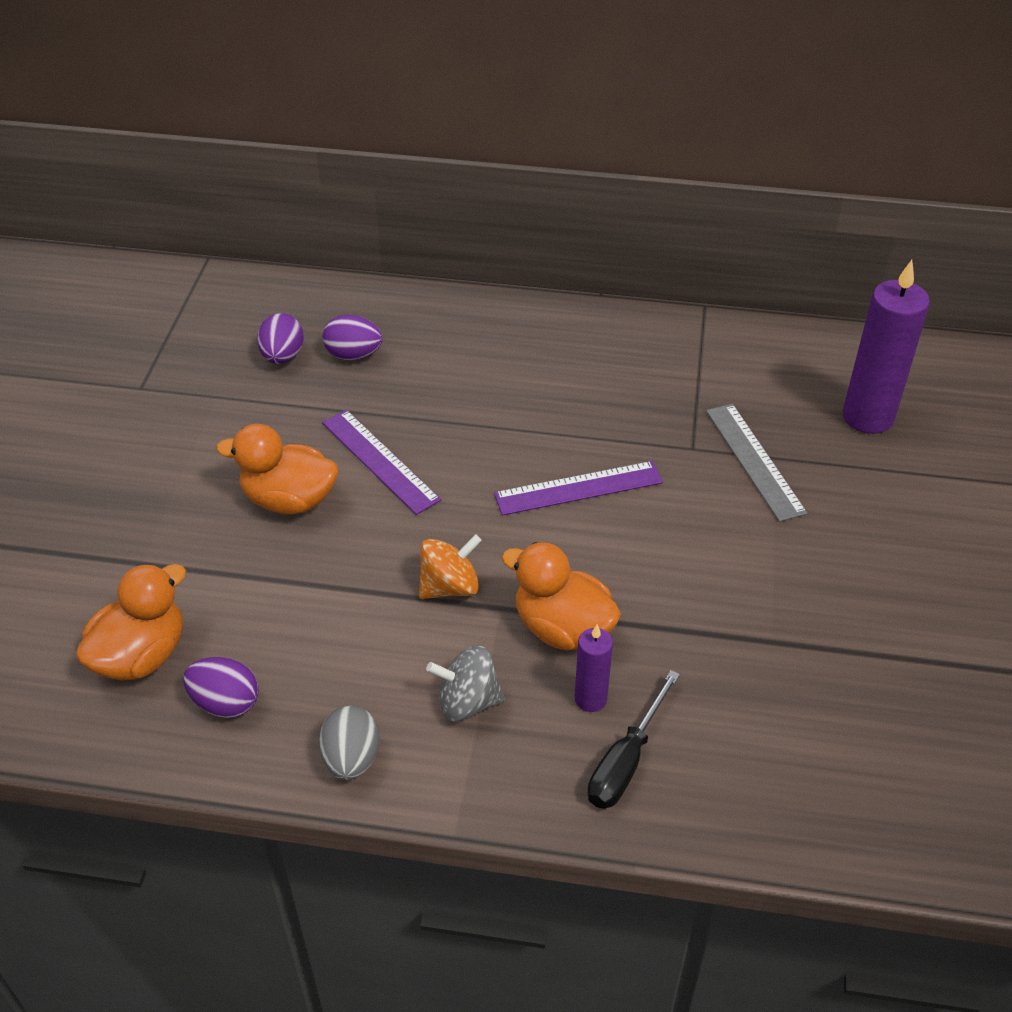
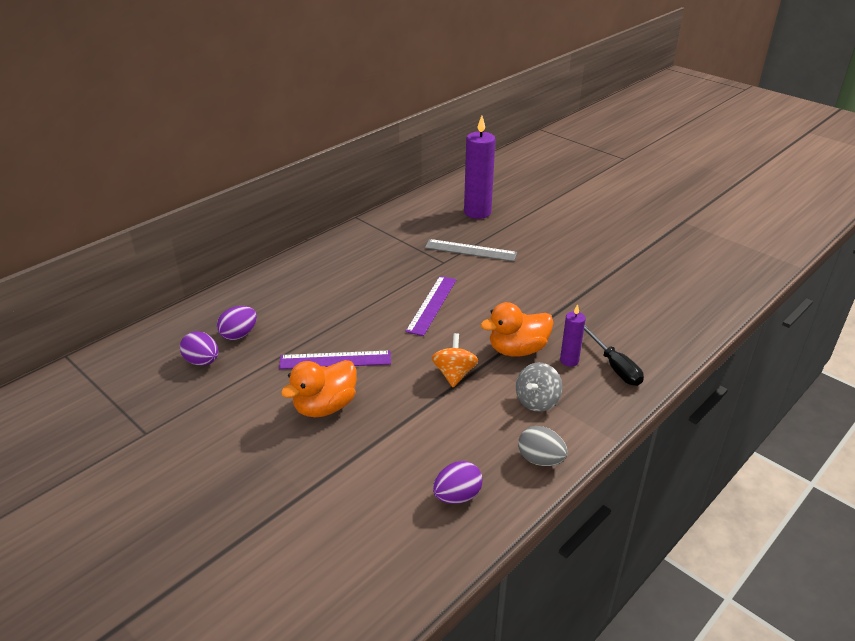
camera: 55 degrees left, 10 degrees down
orange duck [76,564,186,680] -> none

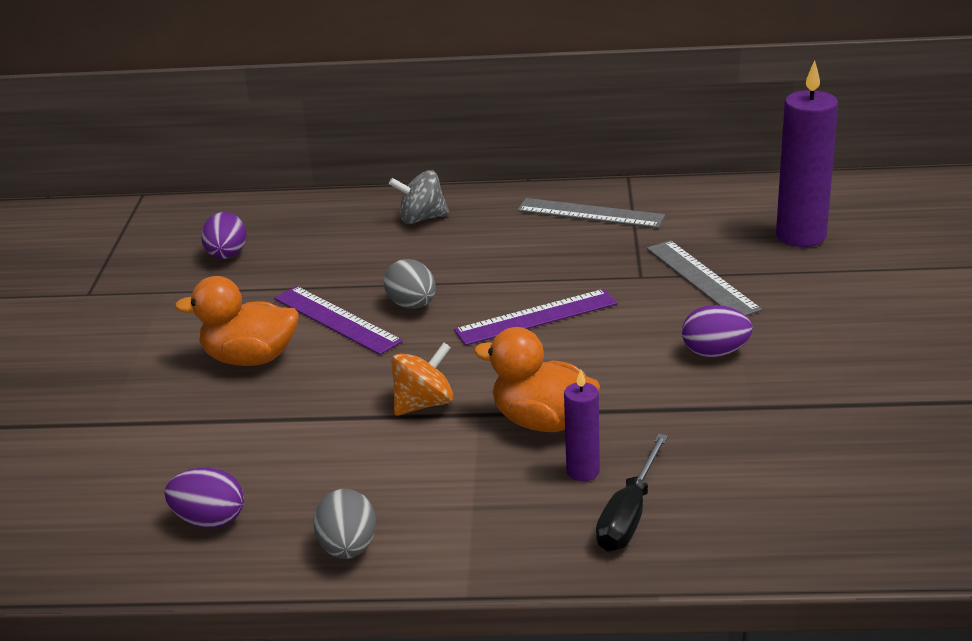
camera: 50 degrees right, 5 degrees down
purple egg [217,306,257,340] -> purple egg moved to [682,305,753,358]
grey spinning top [516,363,562,412] -> grey spinning top moved to [389,170,449,224]
none -> grey egg [384,259,436,309]
none -> grey ruler [517,198,665,228]

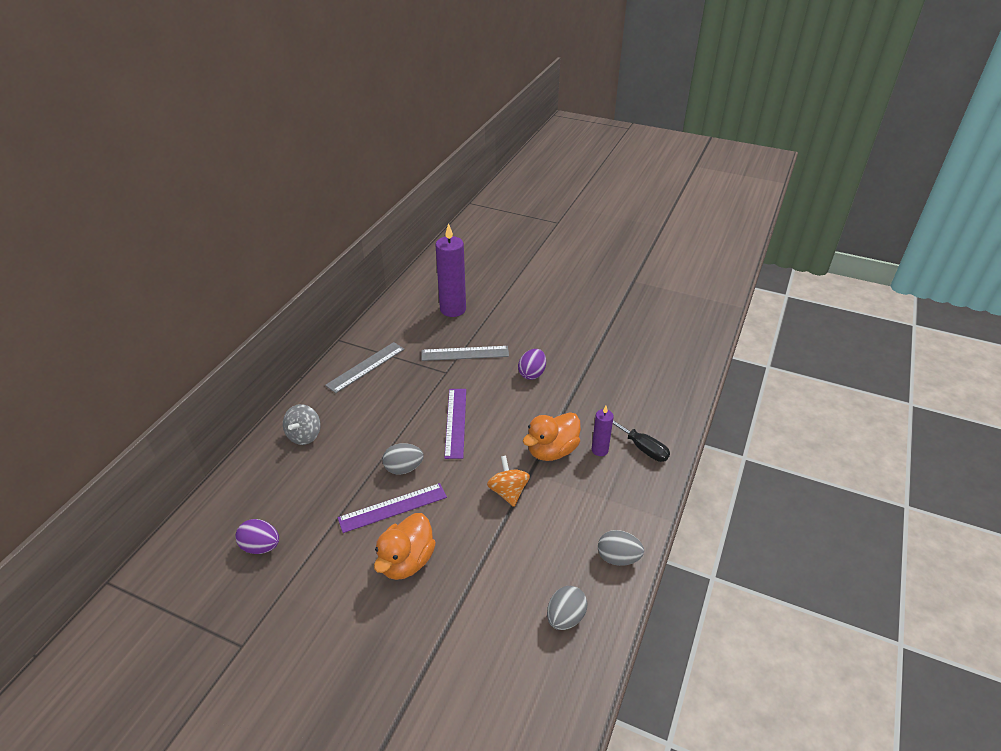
camera: 70 degrees left, 10 degrees up
purple egg [165,468,244,528] -> grey egg [547,586,587,630]

